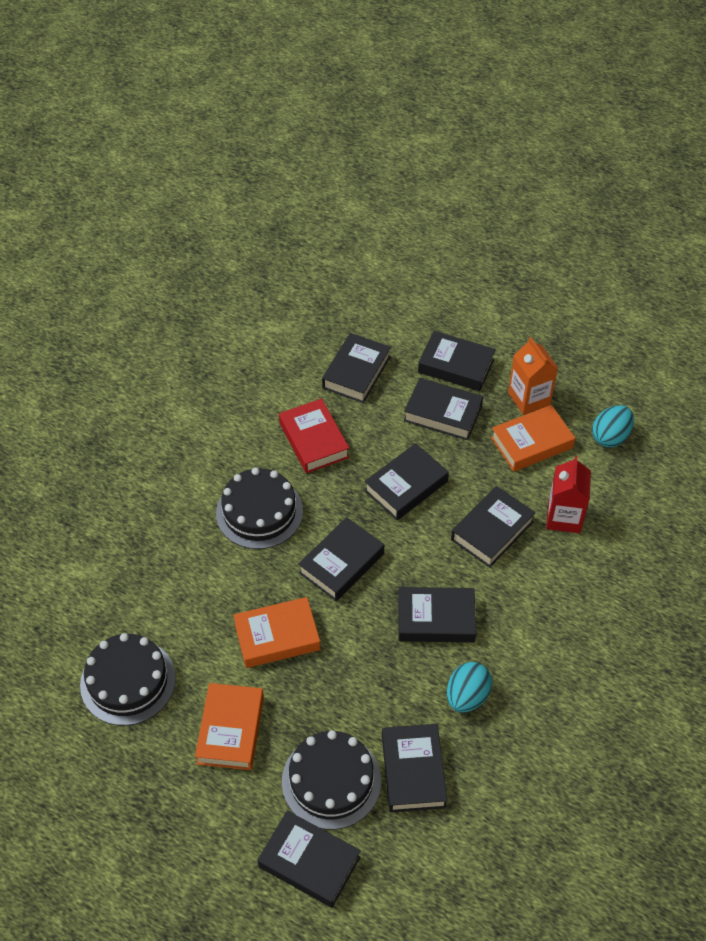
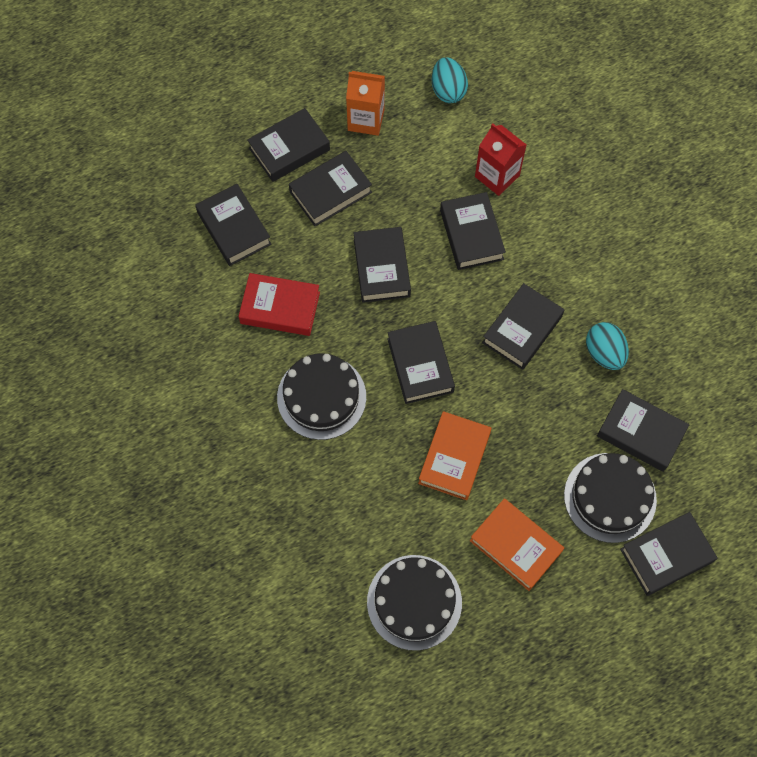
camera: 55 degrees left, 15 degrees up
orange book [491,405,575,472] -> none

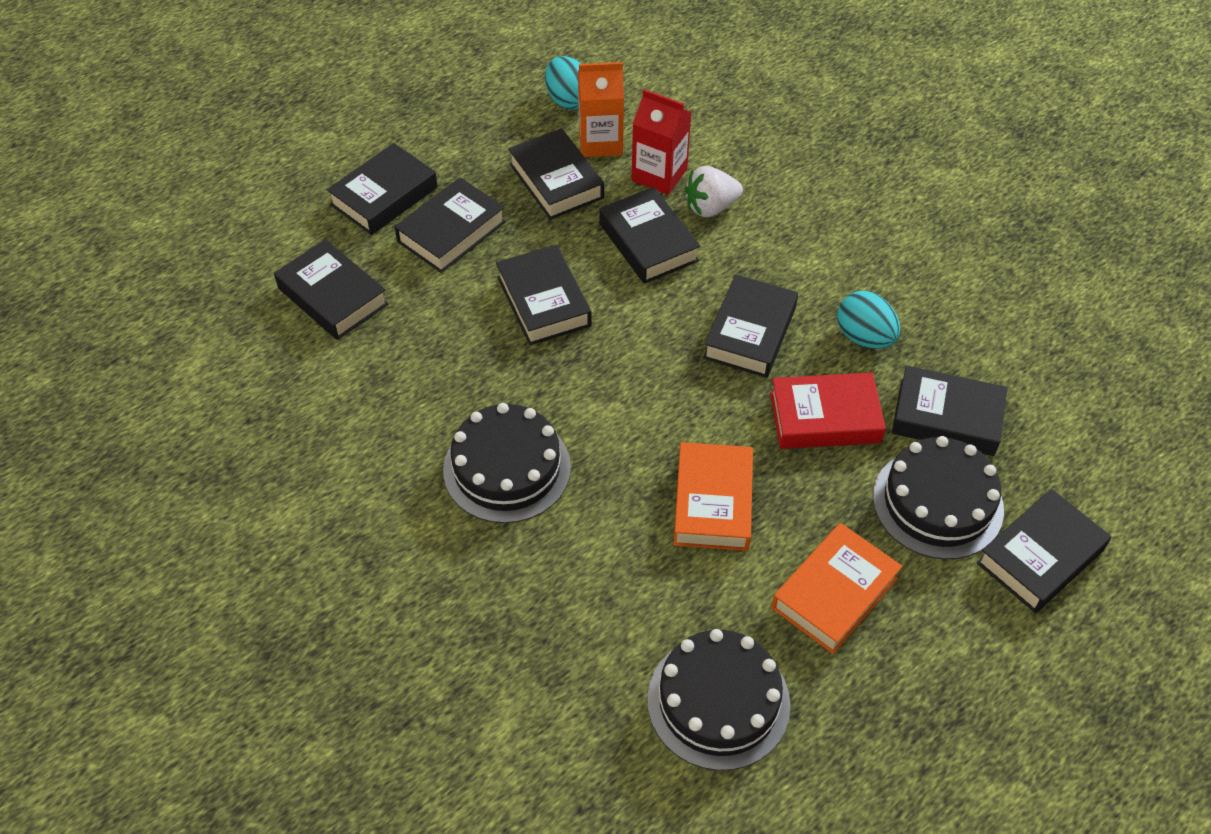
camera: 15 degrees left, 15 degrees down
red book [238,273,320,336] -> red book moved to [770,373,886,449]
orange carton [346,71,385,136] -> orange carton moved to [578,62,624,157]
black book [387,321,455,404] -> black book moved to [508,128,604,220]
orange book [470,498,564,591] -> orange book turned 75 degrees counterclockwise [771,523,903,654]
none -> white strawberry [685,166,743,217]

